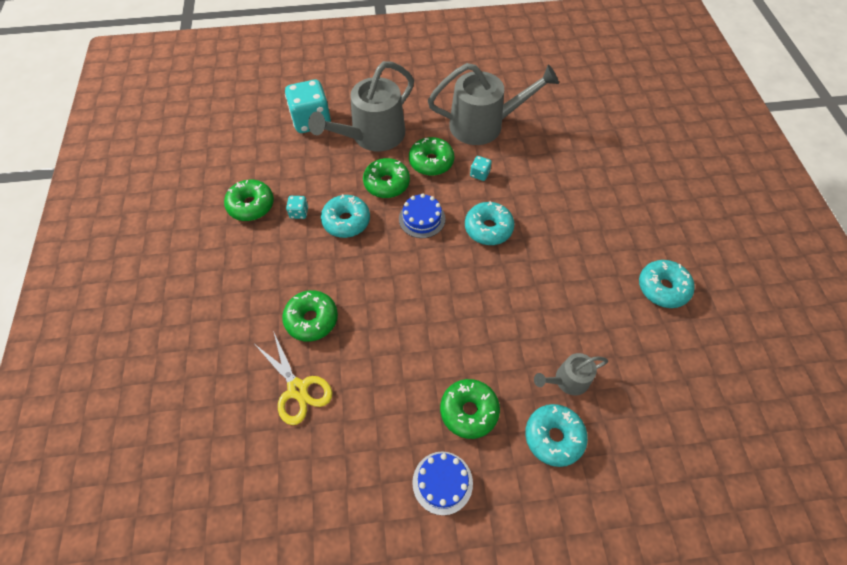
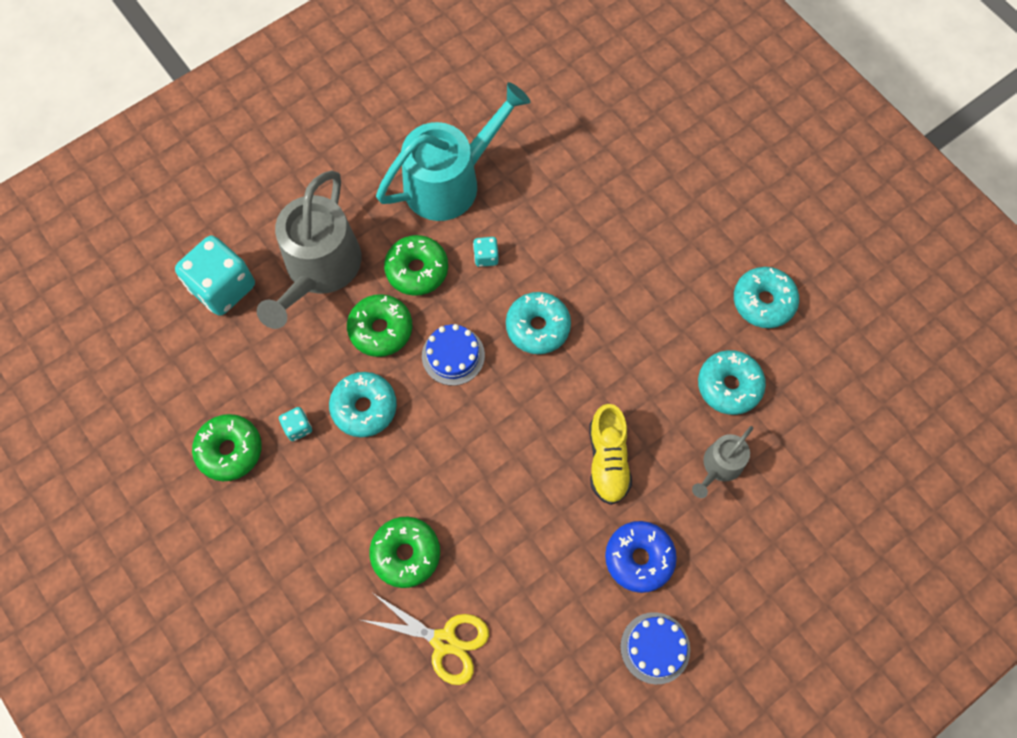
camera: 30 degrees left, 10 degrees up
grey watering can [428,63,559,145] -> turquoise watering can [376,82,530,221]
green donut [440,379,500,439] -> blue donut [605,521,677,593]
turquoise donut [525,404,588,467] -> turquoise donut moved to [698,350,766,415]
none -> yellow shoe [590,404,632,505]

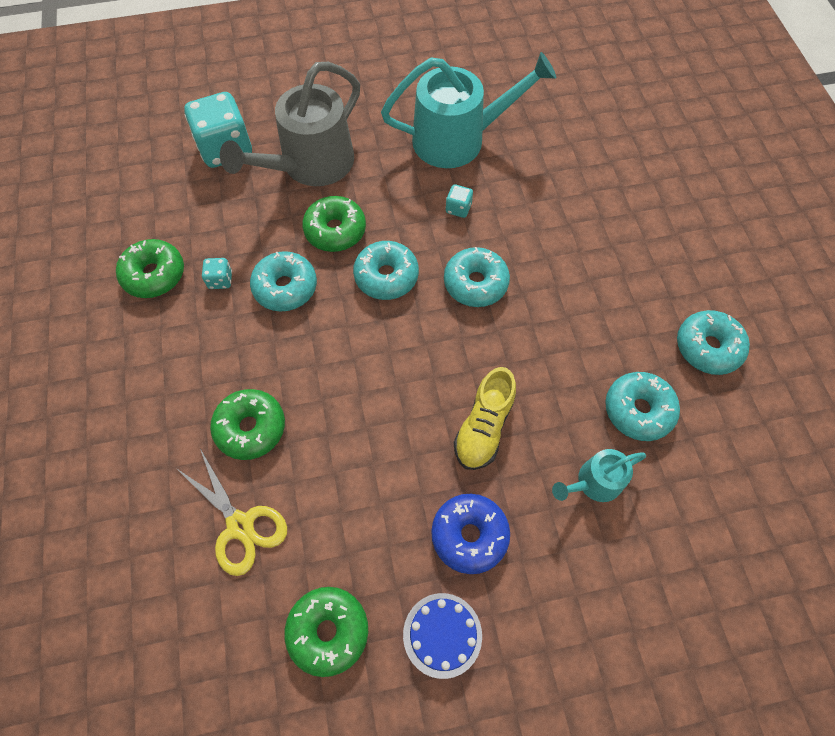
camera: 25 degrees right, 5 degrees down
green donut [384,235,448,296] -> green donut moved to [284,587,368,677]
blue cake [422,324,485,386] -> turquoise donut [353,241,419,300]
grey watering can [692,426,754,498] -> turquoise watering can [552,449,646,502]

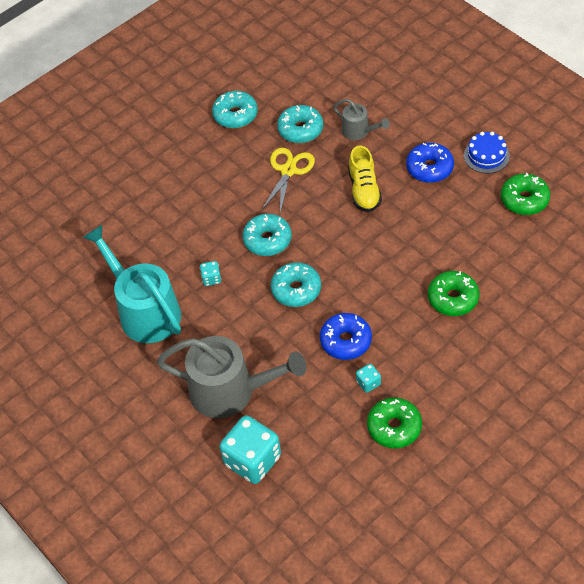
camera: 115 degrees left, 10 degrees down
yellow scissors [176,448,287,576] -> yellow scissors moved to [261,147,315,214]
turquoise donut [250,251,317,312] -> blue donut [320,313,372,360]
green donut [302,196,366,252] -> none
yellow shoe [454,367,516,470] -> yellow shoe turned 90 degrees clockwise [348,146,382,212]
turquoise watering can [552,449,646,502] -> grey watering can [333,99,389,140]

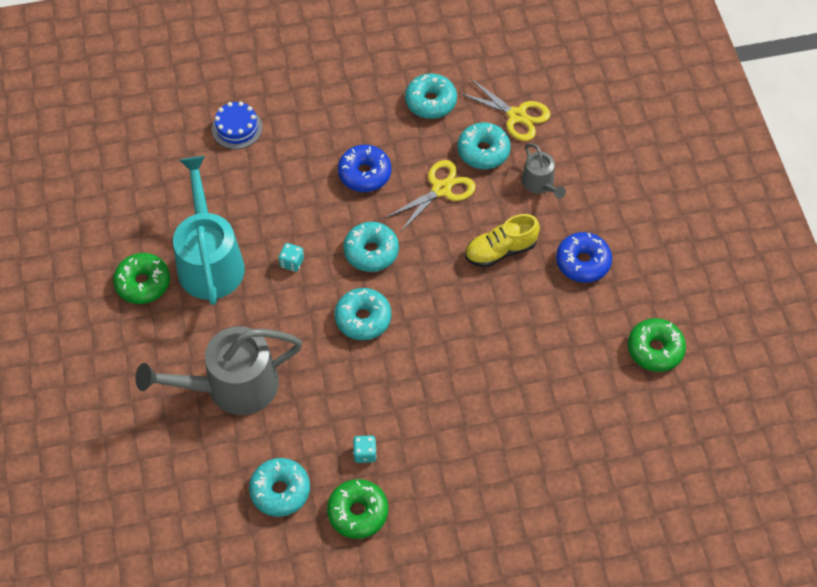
camera: 25 degrees right, 5 degrees up
grey watering can [157,336,306,418] -> grey watering can turned 120 degrees clockwise [135,326,303,415]
turquoise dice [219,415,281,484] -> none
blue donut [320,313,372,360] -> blue donut moved to [338,145,392,192]
yellow shoe [348,146,382,212] -> yellow shoe turned 45 degrees clockwise [465,214,540,268]
green donut [428,271,479,316] -> green donut moved to [113,253,170,304]
blue cake [464,131,510,173] -> blue cake moved to [212,101,262,149]
none -> turquoise donut [249,458,310,517]
none -> yellow scissors [459,79,550,141]

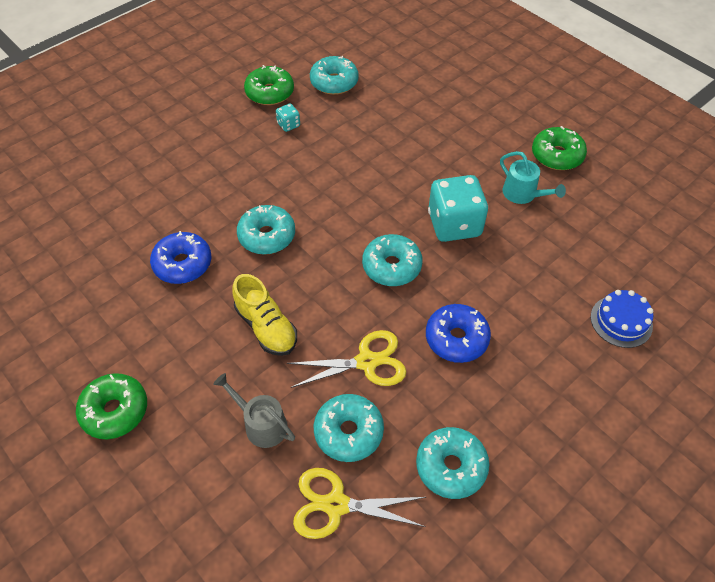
camera: 150 degrees right, 5 degrees down
grey watering can [135,326,303,415] -> none
turquoise watering can [173,156,245,305] -> turquoise watering can [500,151,566,204], size x0.50
turquoise dice [279,243,304,272] -> turquoise dice [428,175,488,242], size x2.26
turquoise donut [335,288,391,340] -> turquoise donut moved to [237,205,295,255]
yellow scissors [385,160,476,231] -> yellow scissors turned 120 degrees counterclockwise [286,330,406,388]
yellow shoe [465,214,540,268] -> yellow shoe turned 105 degrees clockwise [233,274,297,356]
blue donut [556,232,612,283] -> blue donut moved to [150,231,211,284]
green donut [628,318,686,372] -> green donut moved to [76,373,147,439]

